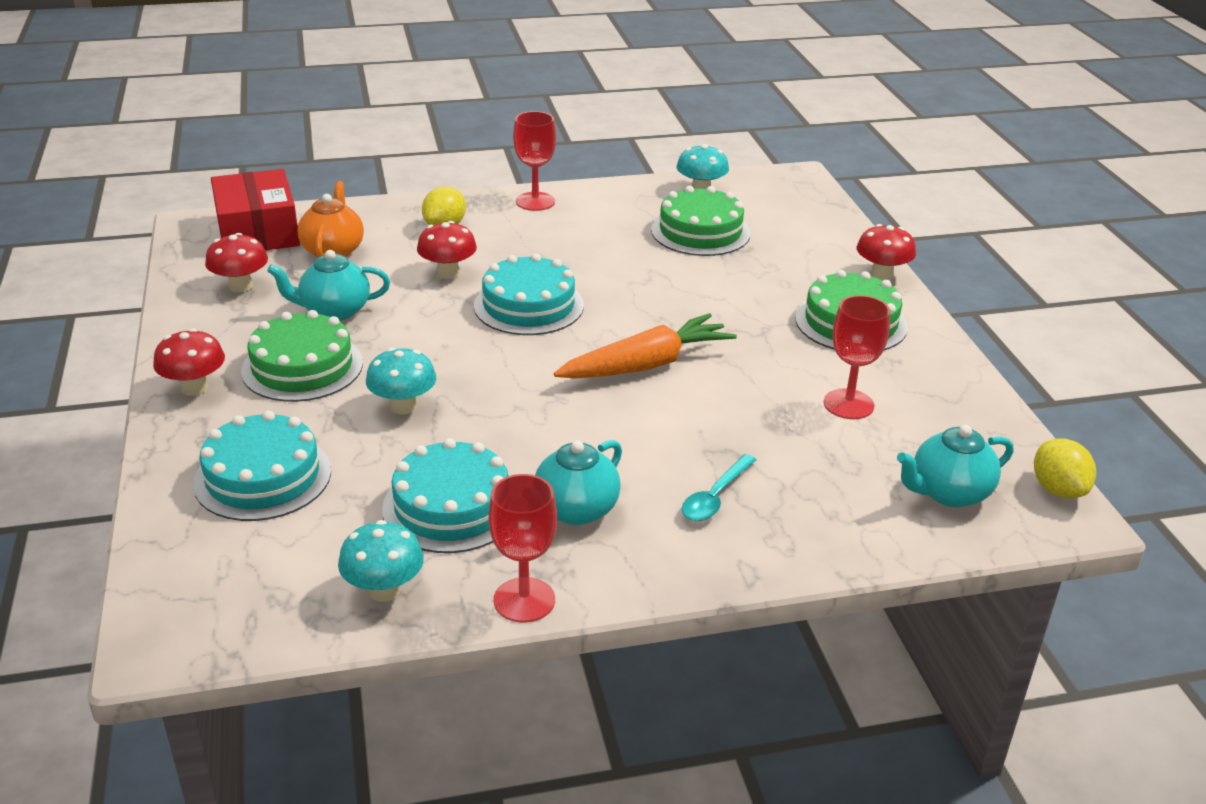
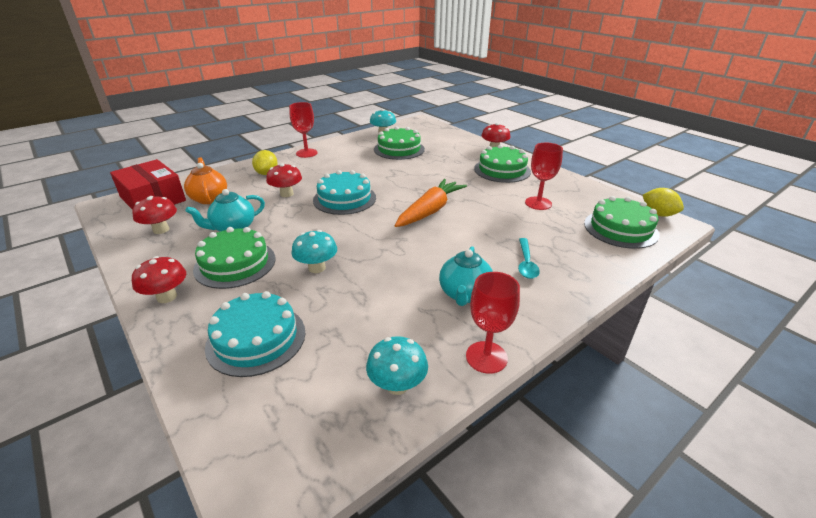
camera: 25 degrees left, 0 degrees up
turquoise cake [382,438,509,553] -> none
turquoise teapot [897,425,1013,507] -> green cake [584,196,660,249]

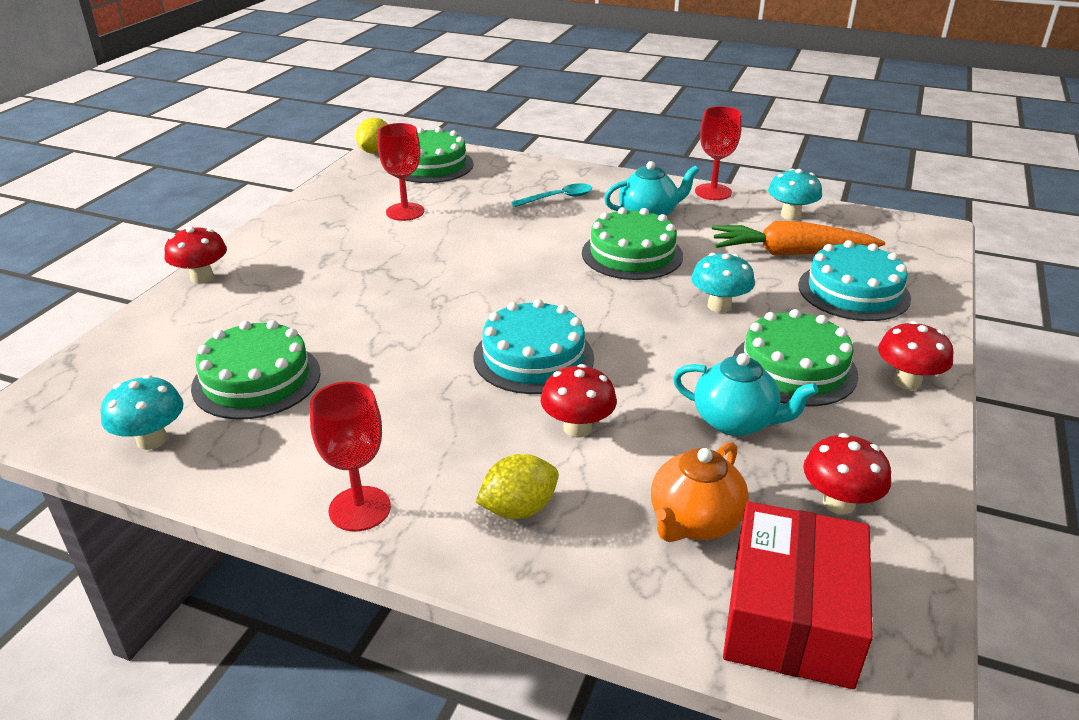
camera: 120 degrees left, 0 degrees up
orange carrot [395,179,467,227] -> orange carrot moved to [712,221,885,255]
green cake [474,144,531,183] -> green cake moved to [582,207,683,280]

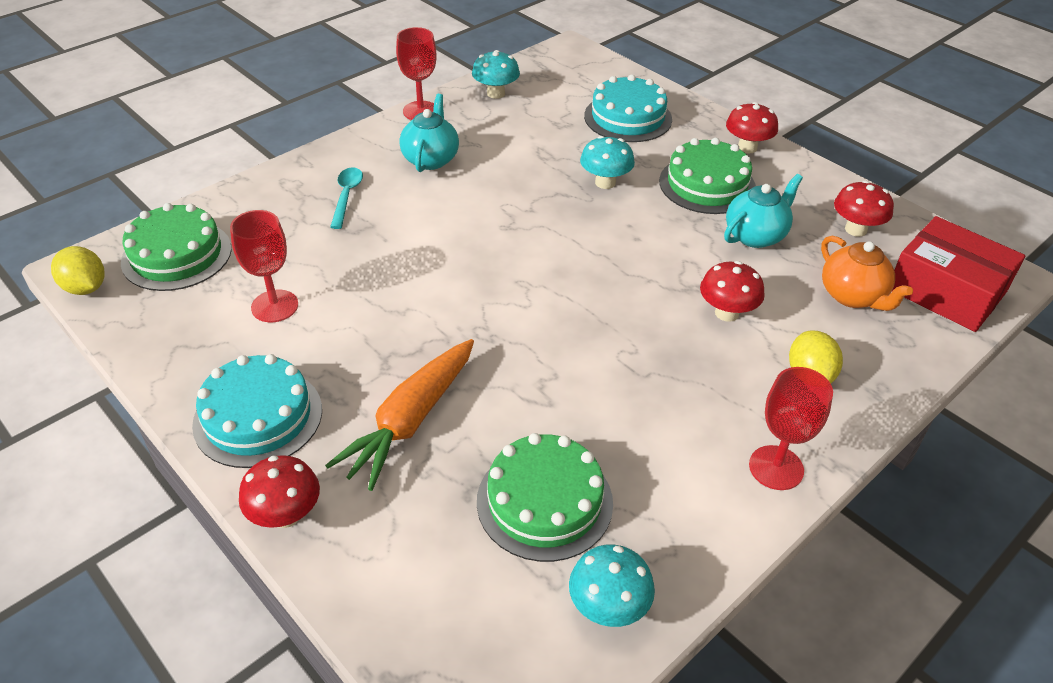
camera: 65 degrees left, 10 degrees up
turquoise cake [473,299,594,394] -> turquoise cake moved to [192,354,322,468]
green cake [582,207,683,280] -> none
orange carrot [712,221,885,255] -> orange carrot moved to [325,339,474,491]

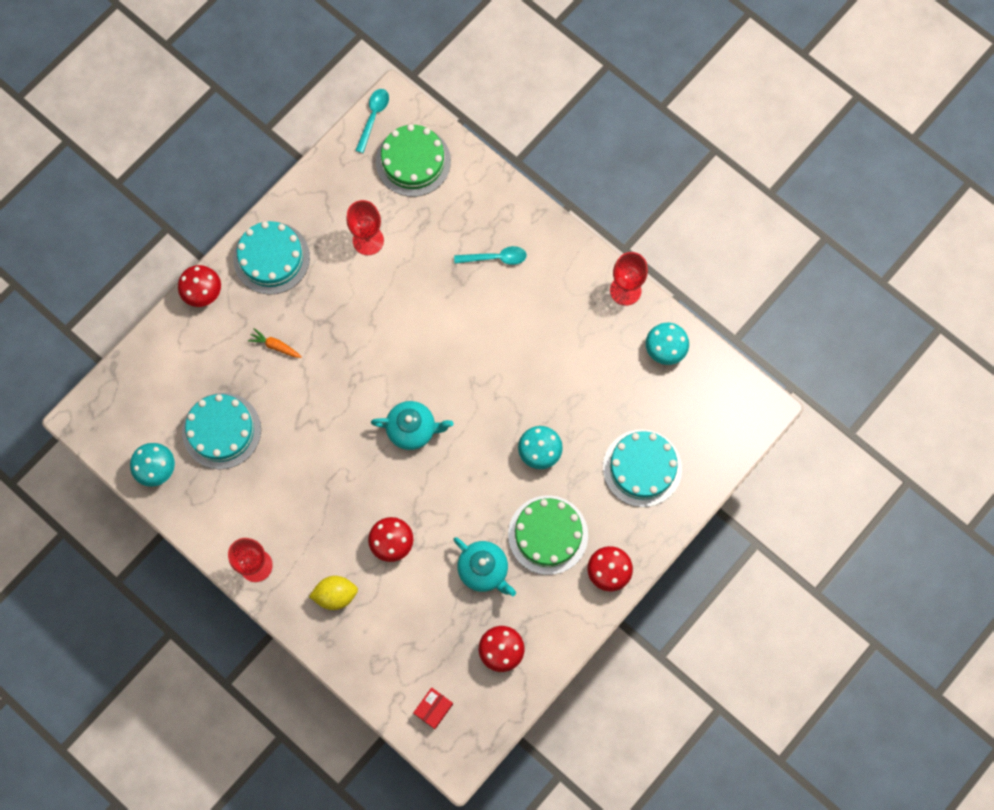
camera: 85 degrees right, 30 degrees up
yellow lemon [51,246,105,295] -> turquoise spoon [355,89,389,153]
orange carrot [325,339,474,491] -> orange carrot [248,328,302,358], size x0.44
turquoise teapot [399,94,459,172] -> turquoise teapot moved to [371,401,453,450]
green cake [477,433,613,562] -> turquoise cake [182,393,261,469]
orange teapot [821,236,913,311] -> none
red box [892,216,1026,332] -> red box [413,687,453,729], size x0.44

